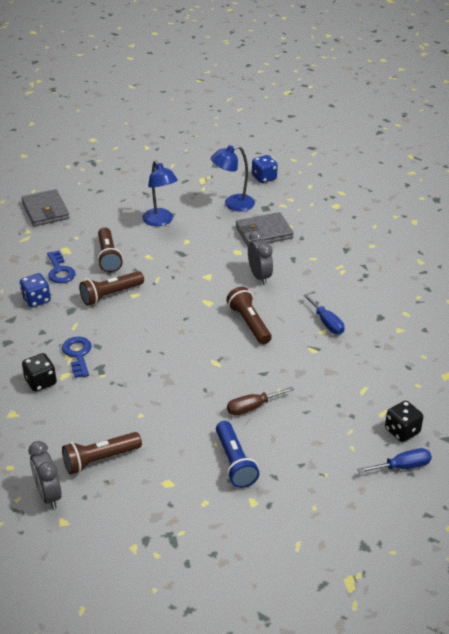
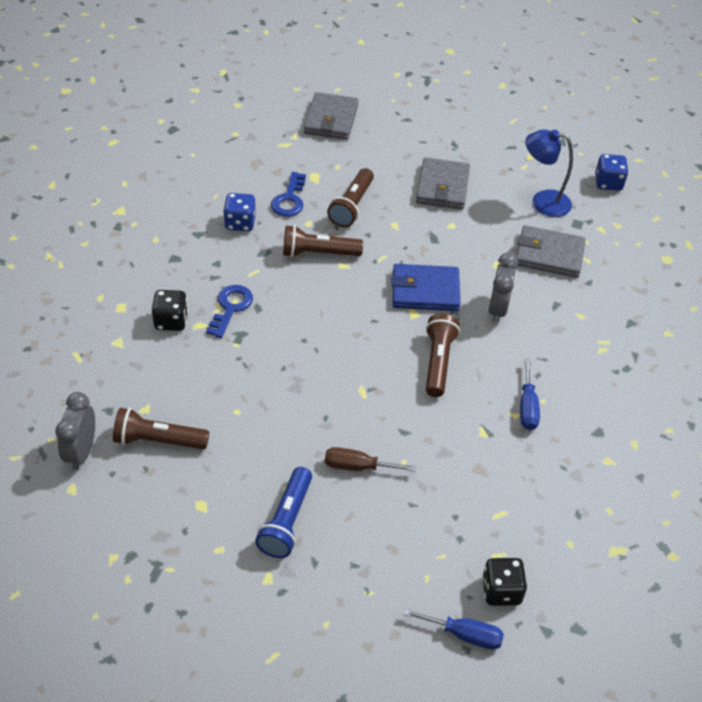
camera: 30 degrees right, 10 degrees up
blue lamp [142,160,178,226] -> grey wallet [416,157,470,210]
none -> blue wallet [392,264,461,311]

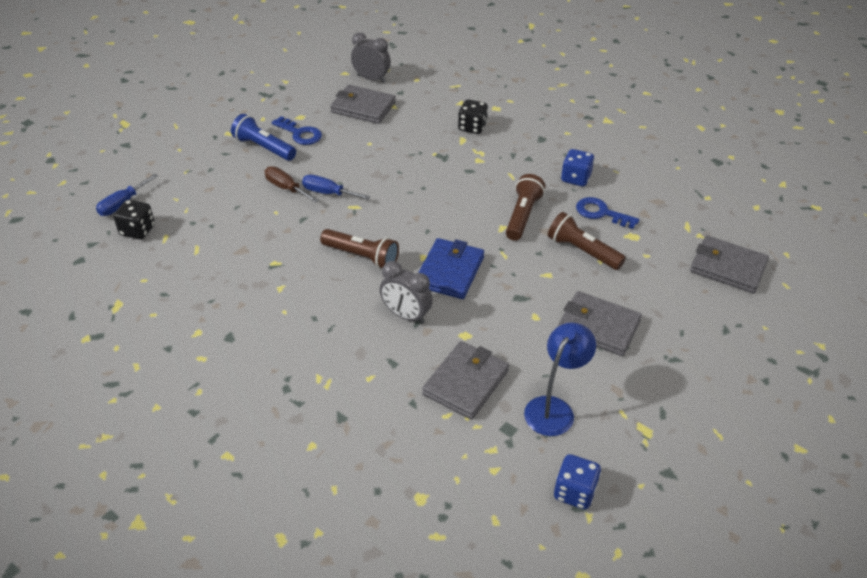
camera: 110 degrees right, 5 degrees down
brown flashlight [113,408,209,449] -> grey wallet [330,85,396,124]
blue key [206,285,253,338] -> blue key moved to [271,116,322,145]
brown screwdriver [325,447,416,472] -> brown screwdriver turned 75 degrees counterclockwise [264,166,318,202]
blue screwdriver [520,358,540,430] -> blue screwdriver moved to [302,175,370,200]

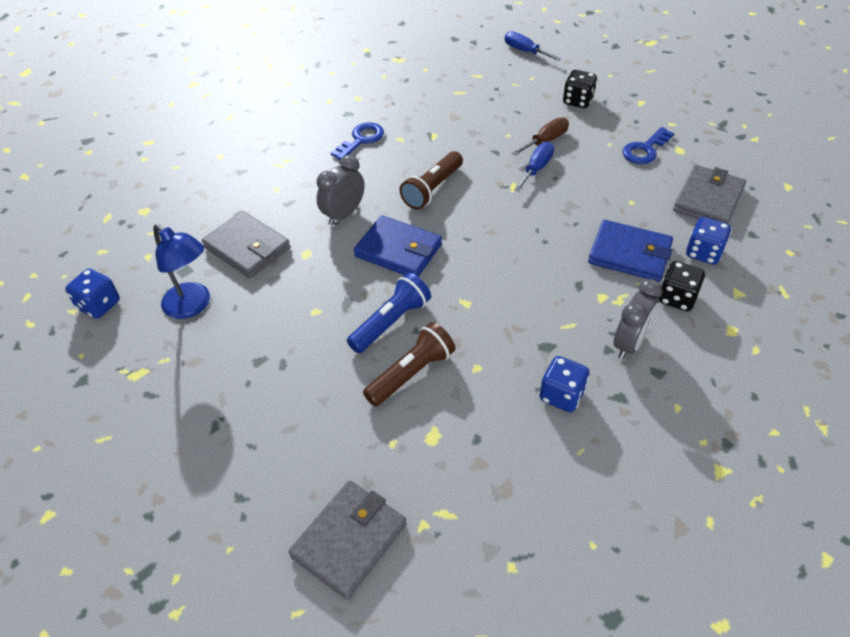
camera: 100 degrees right, 5 degrees up
black dice [113,200,155,240] -> black dice moved to [563,70,597,108]
blue flashlight [231,114,296,161] -> blue flashlight moved to [347,272,431,353]
grey clock [351,33,391,83] -> grey clock moved to [614,279,662,359]
brown flashlight [506,174,545,241] -> none
grey wallet [558,291,642,356] -> none
blue key [576,197,639,229] -> blue key moved to [331,122,384,160]
none -> blue wallet [588,220,673,282]
none -> blue dice [686,217,731,265]

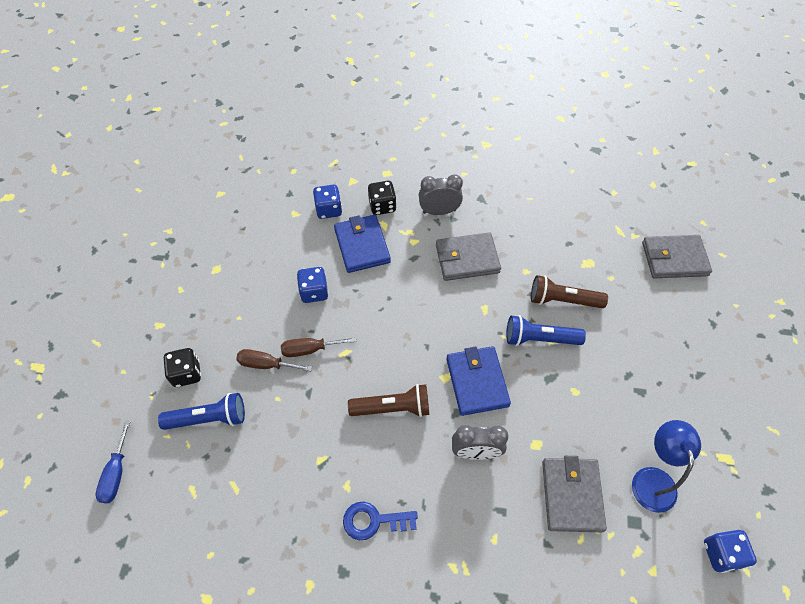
camera: 130 degrees left, 10 degrees up
blue screwdriver [514,142,554,191] -> brown screwdriver [281,337,356,357]
blue dice [540,356,590,412] -> blue dice moved to [297,267,329,303]
blue key [622,127,674,164] -> none
grey wallet [673,165,746,224] -> grey wallet moved to [436,232,501,281]
none -> blue flashlight [158,393,245,430]

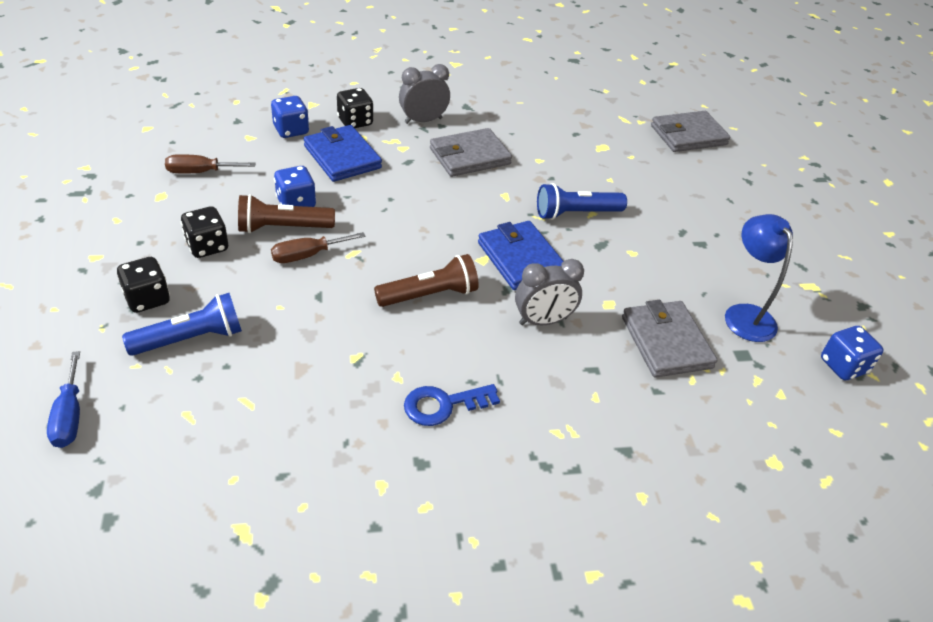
camera: 20 degrees left, 15 degrees down
brown screwdriver [236,349,312,371] -> brown screwdriver moved to [165,154,255,174]
brown flashlight [531,275,608,308] -> brown flashlight moved to [238,194,335,233]
none -> black dice [181,207,228,258]

